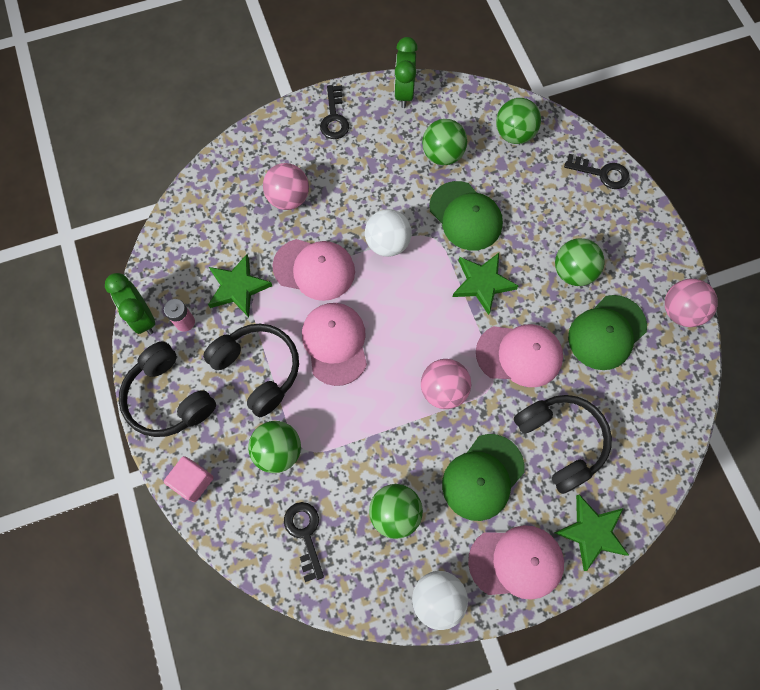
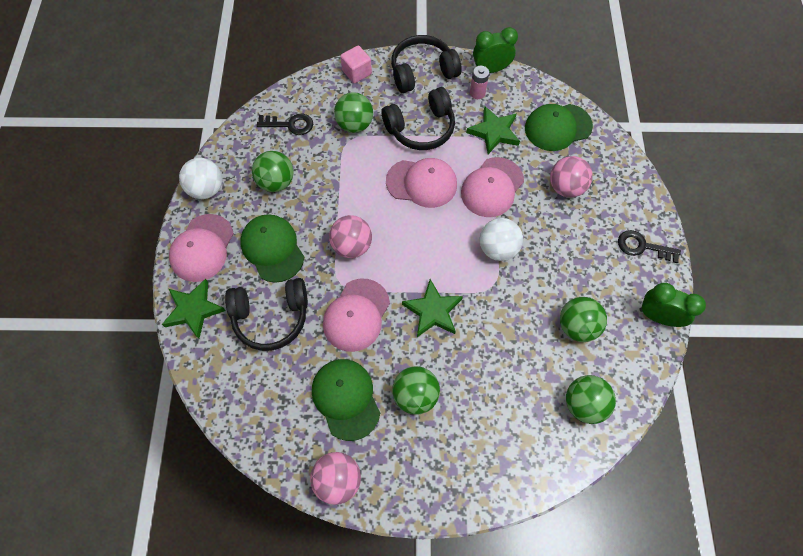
camera: 110 degrees right, 5 degrees down
green cap [429,181,503,250] -> green cap moved to [525,104,593,151]
black key [564,154,629,189] -> none

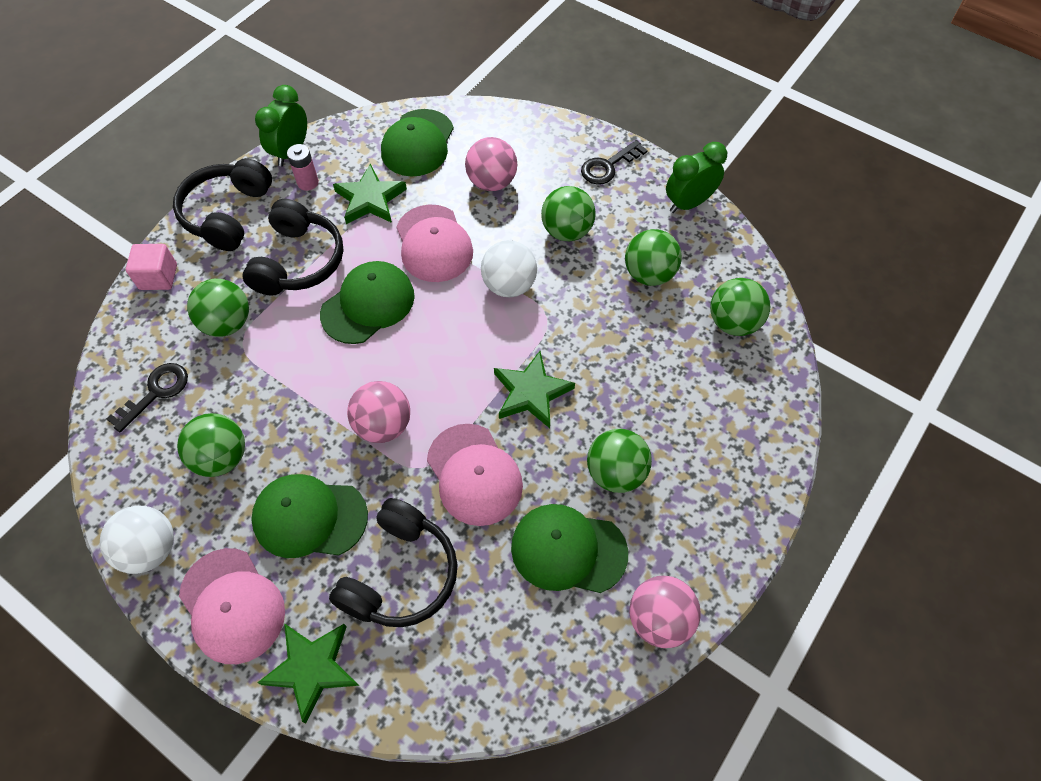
camera: 55 degrees left, 5 degrees down
pink cap [386,158,457,208] -> green cap [320,261,415,344]
none -> green ball [541,186,596,241]

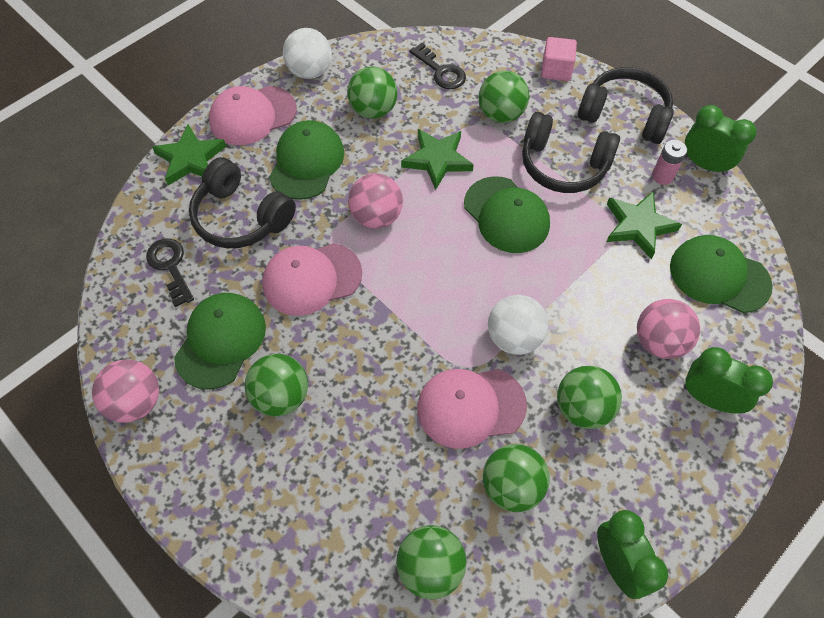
camera: 100 degrees right, 0 degrees up
pink cap [396,205,473,282] -> pink cap moved to [417,369,527,449]
green star [494,351,575,428] -> green star moved to [401,129,474,190]
black key [581,140,648,184] -> black key moved to [146,238,194,307]
none -> green clock [684,347,773,414]

